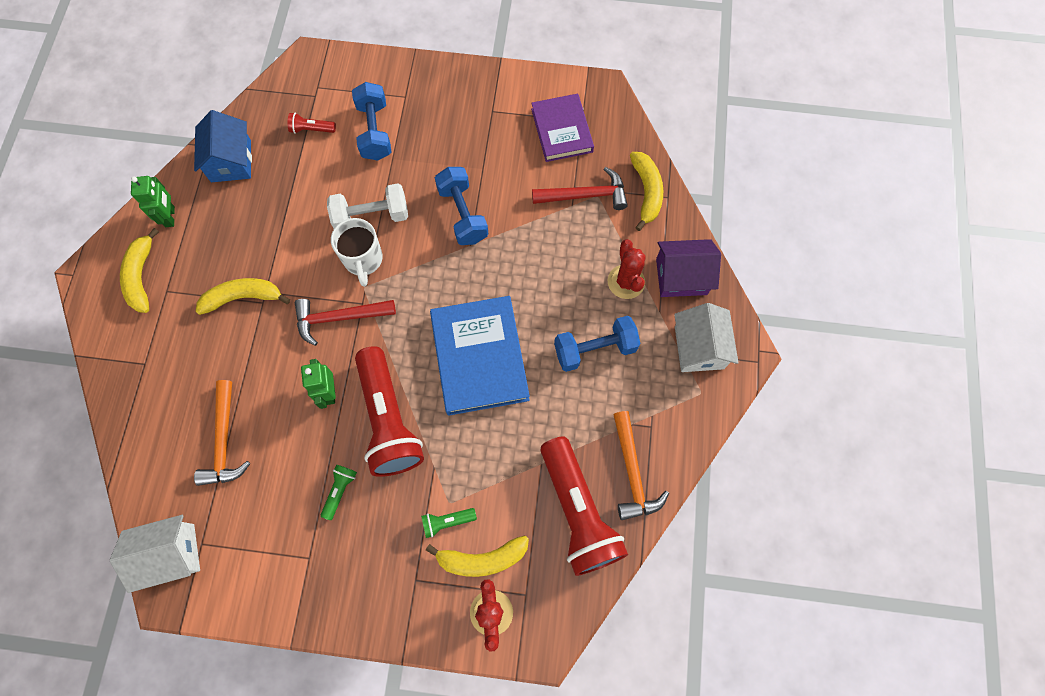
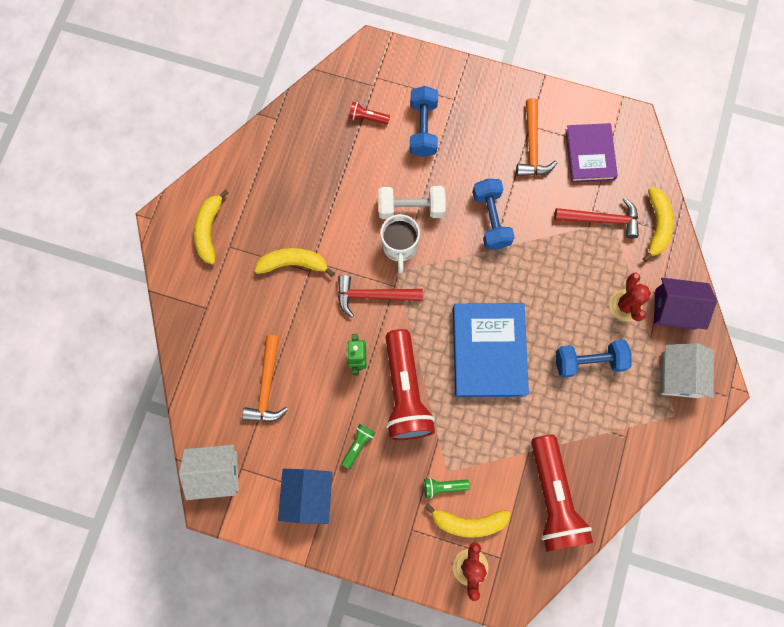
camera: 10 degrees right, 5 degrees up
green robot [131,176,175,227] -> none
blue house [194,110,252,182] -> blue house moved to [278,469,333,524]
orange hammer [613,411,669,520] -> orange hammer moved to [516,98,557,176]

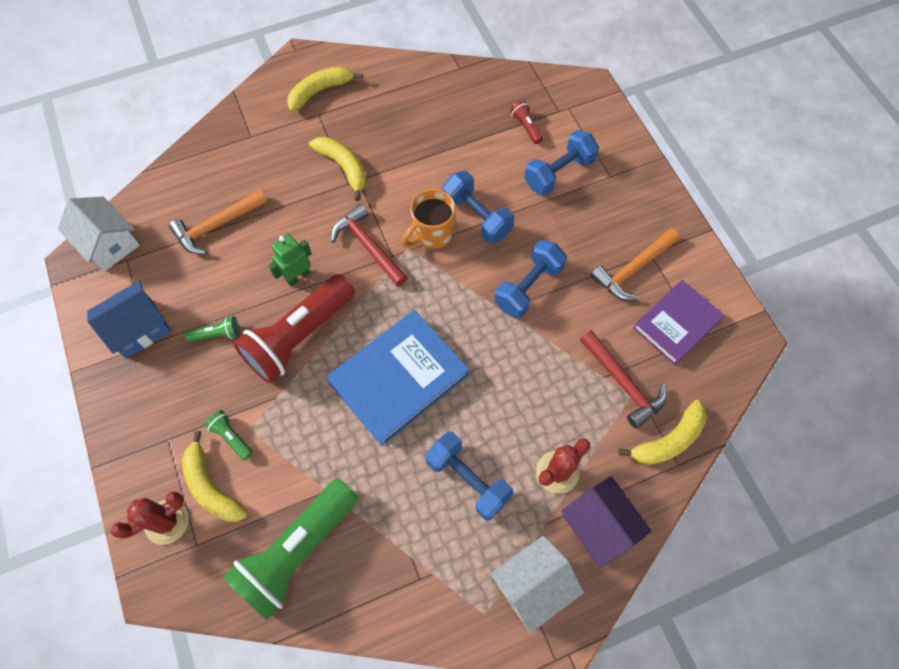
camera: 50 degrees right, 10 degrees down
white dumbbell [378,186,445,219] -> blue dumbbell [442,171,514,243]
white mug [380,214,420,274] -> orange mug [401,189,456,249]
red flashlight [531,434,593,552] -> green flashlight [223,478,358,620]

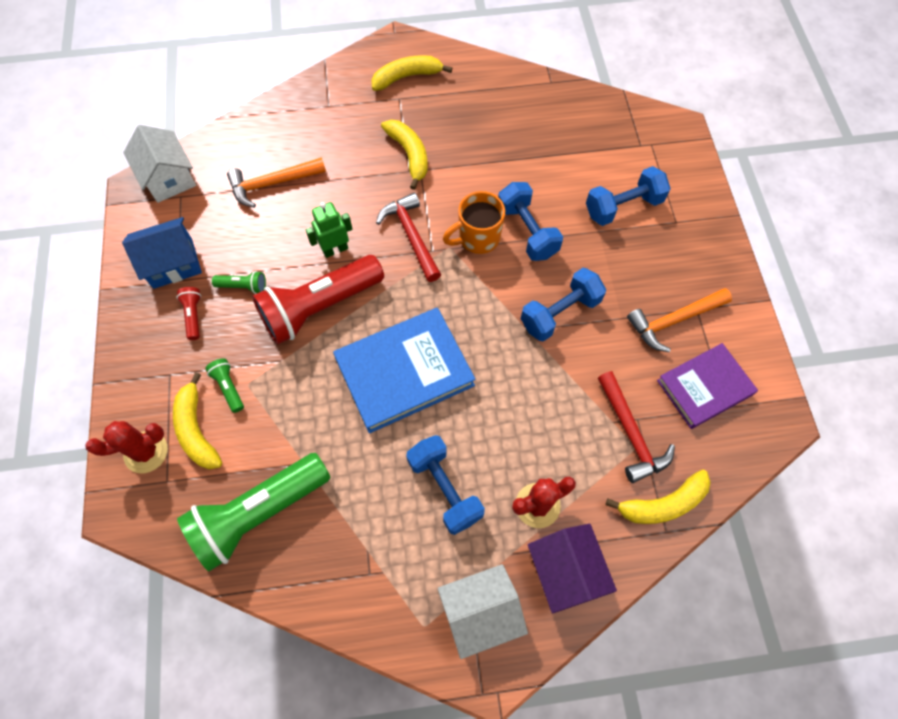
camera: 15 degrees right, 0 degrees up
red flashlight [510,100,543,144] -> red flashlight moved to [177,287,201,340]

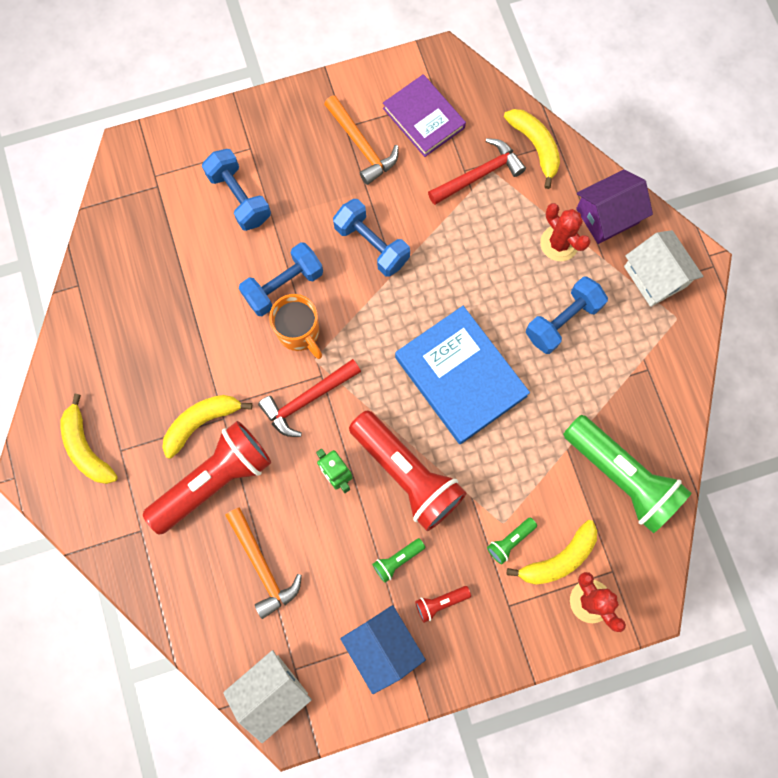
camera: 100 degrees left, 10 degrees up
green flashlight [212,271,266,294] -> green flashlight turned 120 degrees counterclockwise [372,538,425,583]
none -> red flashlight [143,421,271,535]

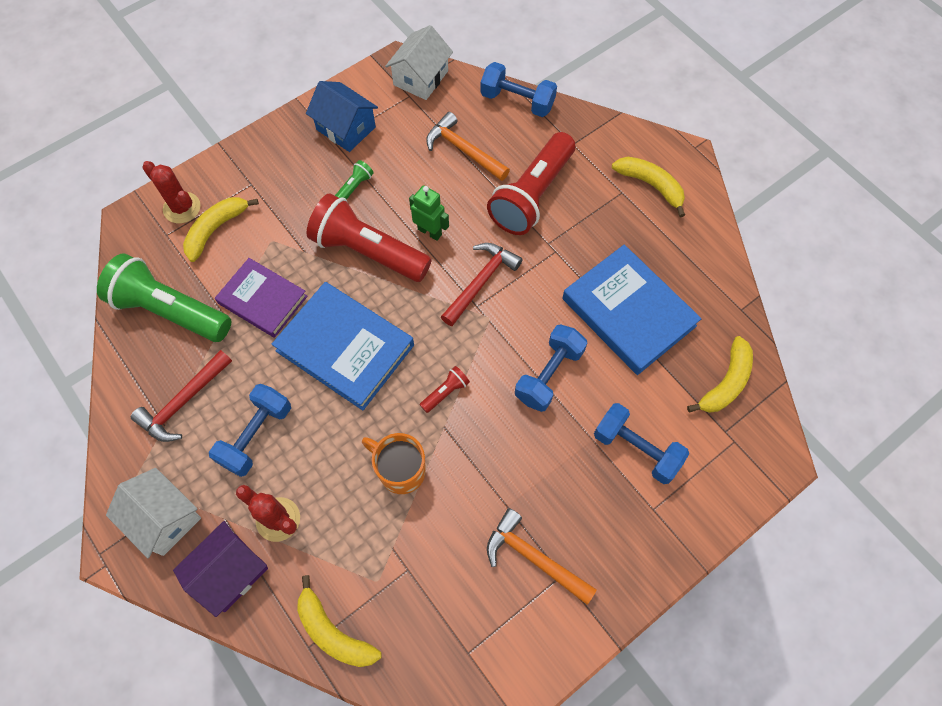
camera: 160 degrees right, 10 degrees down
yellow banana [162,395,252,459] -> yellow banana moved to [687,336,753,413]
orange mug [269,294,322,359] -> orange mug moved to [362,433,426,494]
blue dumbbell [333,199,410,277] -> blue dumbbell moved to [480,62,557,117]
purple book [383,74,466,157] -> purple book moved to [215,258,308,338]
red flashlight [415,586,471,623] -> red flashlight moved to [420,366,470,413]
red hammer [428,138,526,205] -> red hammer moved to [131,350,232,442]
green flashlight [487,518,537,564] -> none
none -> blue book [562,245,702,375]

